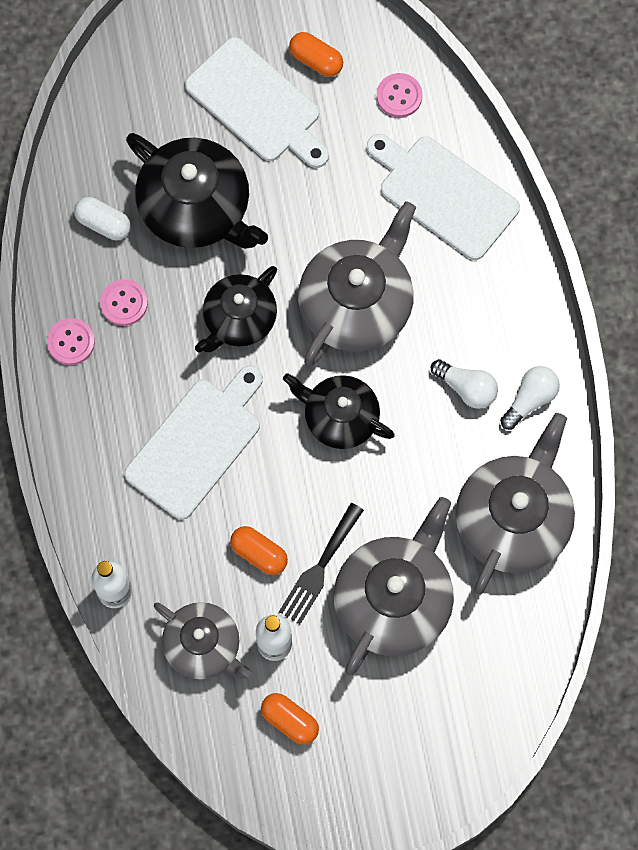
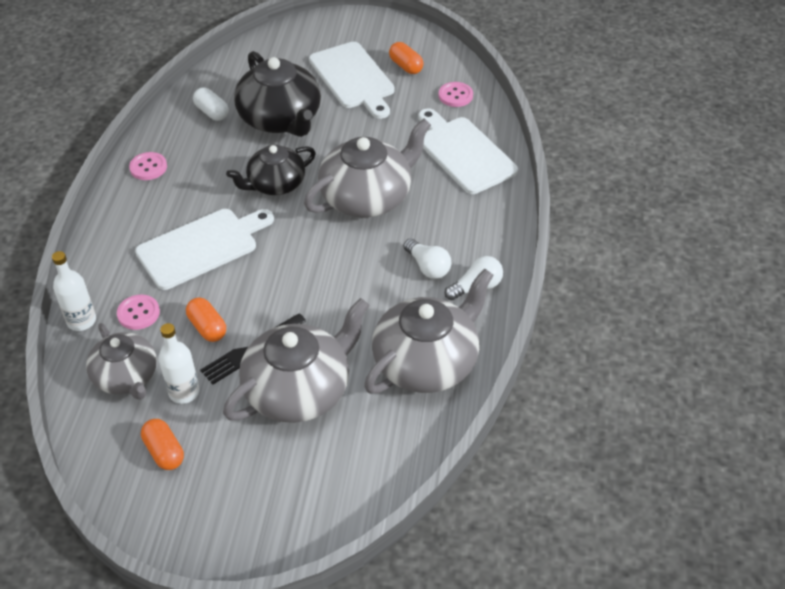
camera: 20 degrees right, 25 degrees down
pink button [100,279,148,326] -> pink button moved to [117,295,160,330]
black teapot [283,373,395,449] -> none

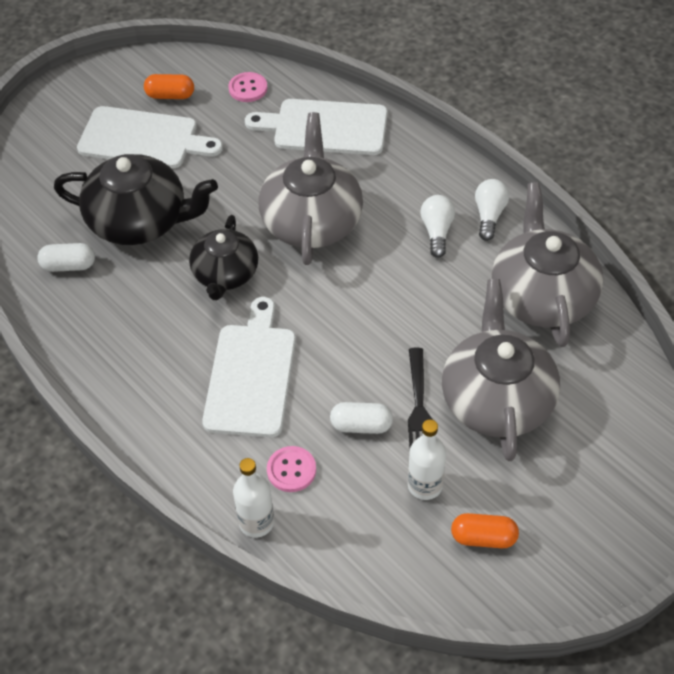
camera: 50 degrees left, 5 degrees up
grey teapot [86,323,157,400] -> none
pink button [129,152,167,180] -> none
orange capsule [186,297,226,342] -> white capsule [330,402,393,434]
white light bulb [404,238,451,279] -> white light bulb turned 90 degrees counterclockwise [420,195,455,258]

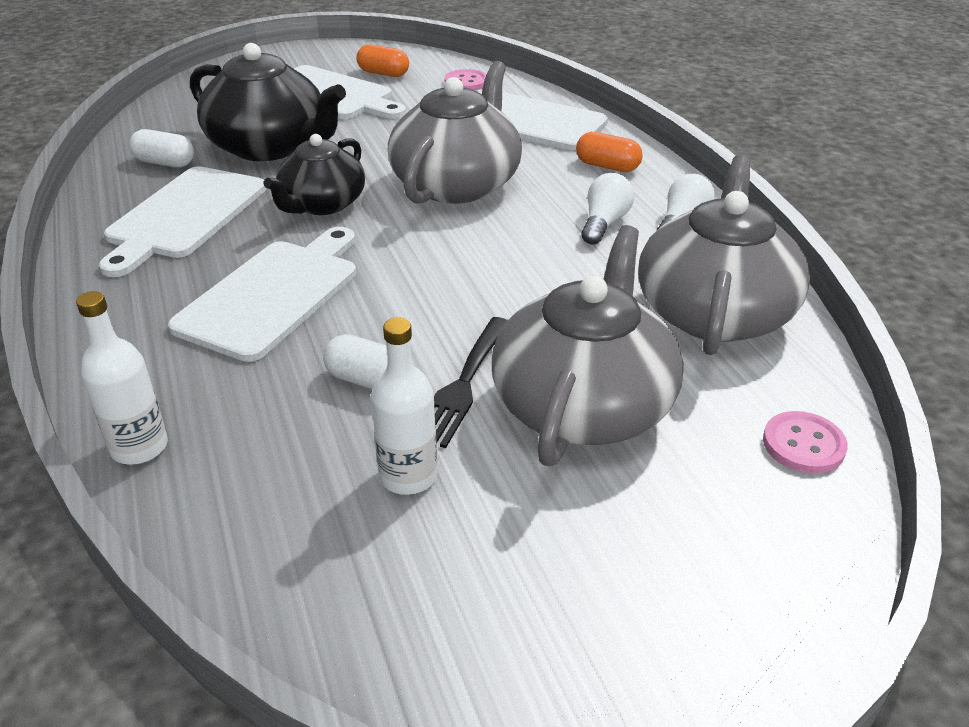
camera: 20 degrees right, 15 degrees down
pink button [267,446,316,492] -> pink button moved to [763,411,848,474]
orange capsule [451,513,519,548] -> orange capsule moved to [576,132,643,172]
none -> white cutting board [99,166,267,277]

